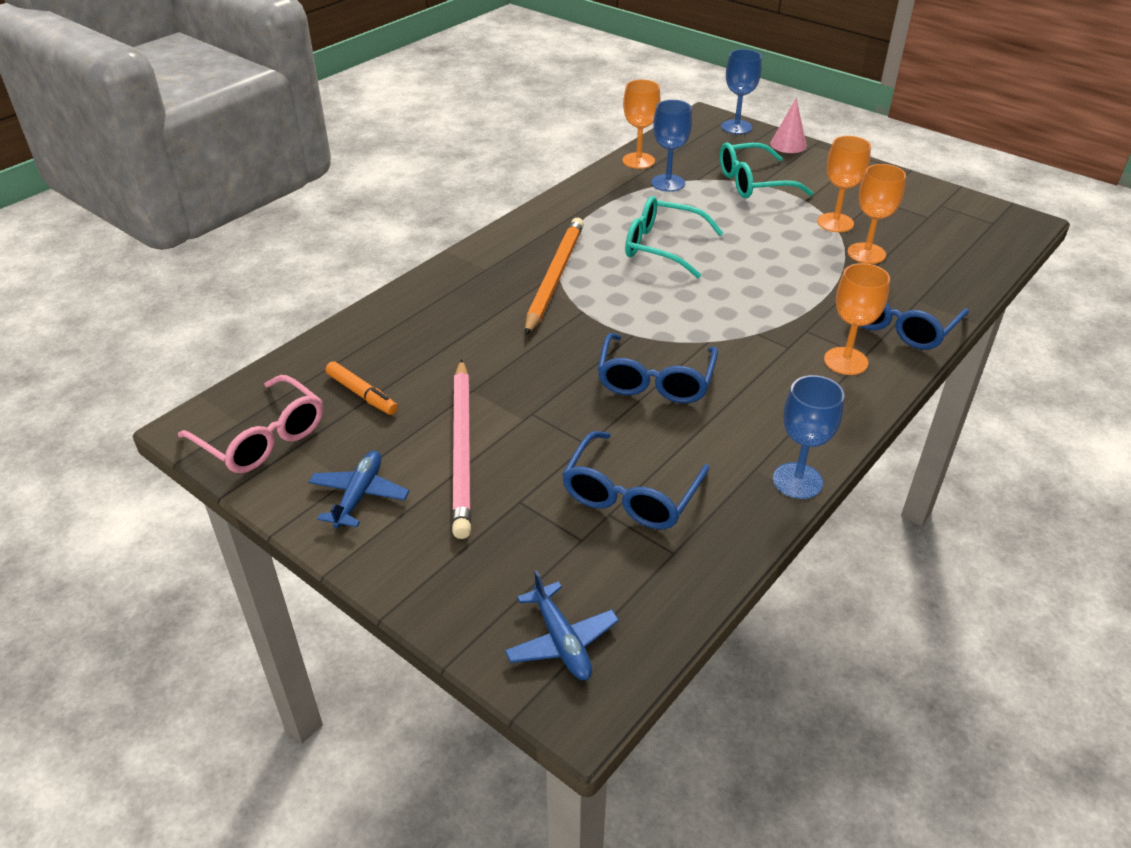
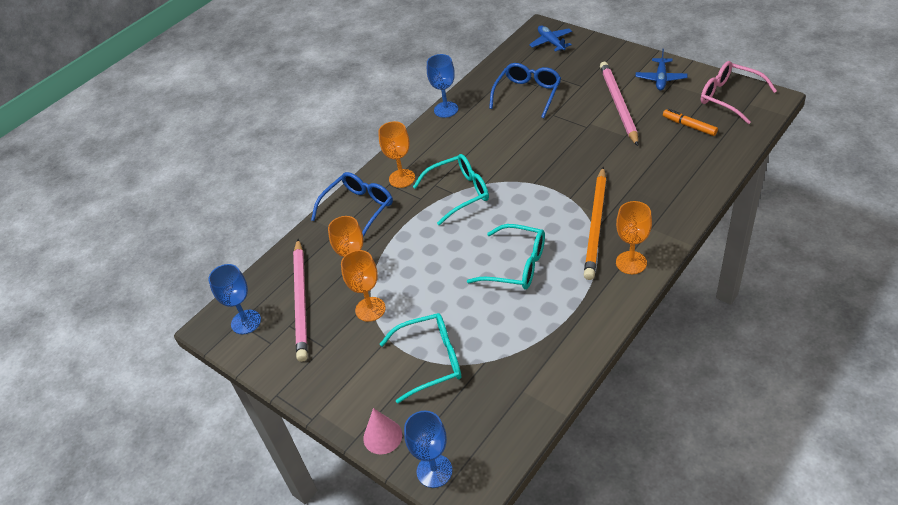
camera: 175 degrees left, 5 degrees up
blue glasses [598,333,718,403] -> none
orange goblet [622,80,661,169] -> orange goblet moved to [616,201,652,274]
blue goblet [651,100,692,192] -> blue goblet moved to [208,264,261,334]
none -> pink pencil [293,239,308,362]
none -> turquoise glasses [413,154,489,225]

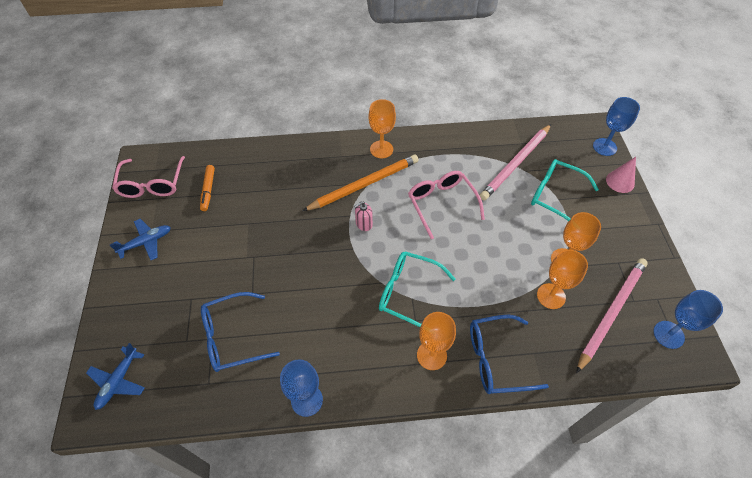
camera: 140 degrees left, 10 degrees up
turquoise glasses [467,224,545,290] -> pink glasses [408,171,485,239]
pink pencil [600,62,639,146] -> pink pencil moved to [479,124,551,201]
none -> pink soap dispenser [354,201,373,231]

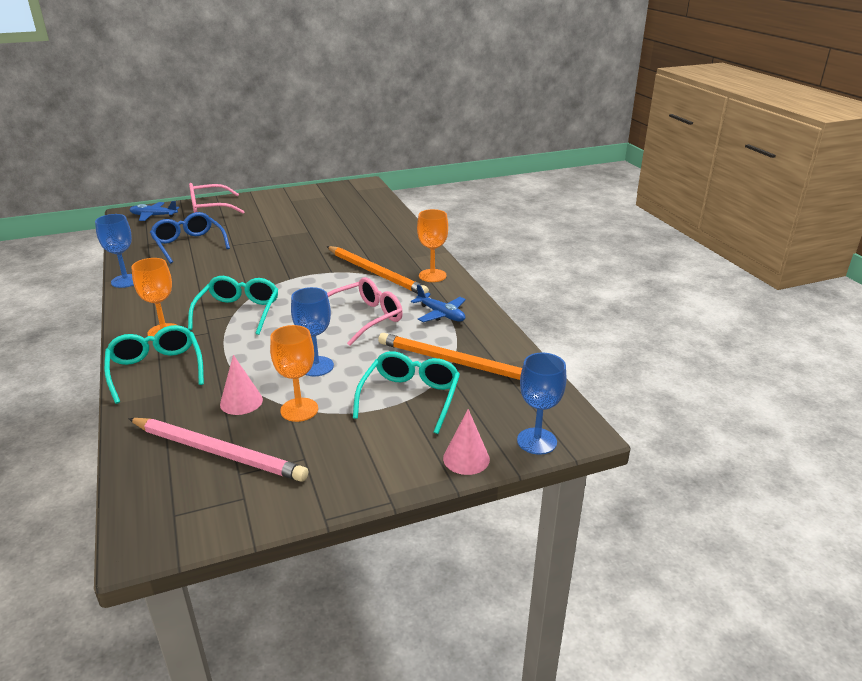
camera: 75 degrees right, 25 degrees down
blue plane [110,219,171,260] -> blue plane moved to [411,285,466,322]
pink glasses [112,156,185,198] -> pink glasses moved to [189,183,245,214]
orange marker [200,165,215,211] -> none
pink soap dispenser [354,201,373,231] -> none
blue glasses [470,315,549,394] -> turquoise glasses [104,325,204,404]
pink pencil [479,124,551,201] -> orange pencil [378,333,522,380]
orange goblet [537,250,588,309] -> pink cone [220,355,263,415]
blue goblet [653,290,723,349] -> blue goblet moved to [291,287,334,376]

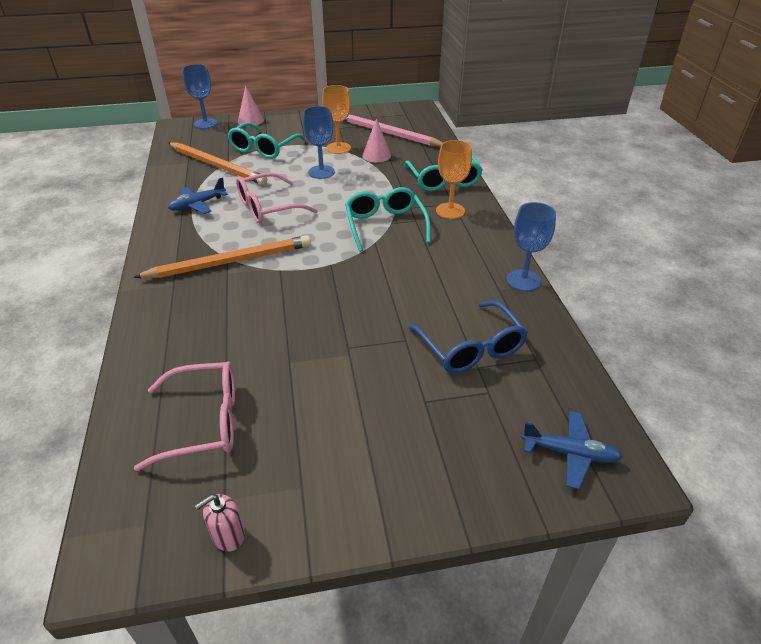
camera: 170 degrees left, 10 degrees up
turquoise glasses [188,276,278,335] -> turquoise glasses turned 150 degrees clockwise [345,187,431,252]
pink glasses [189,183,245,214] -> pink glasses moved to [134,361,235,471]
orange pencil [327,246,429,294] -> orange pencil turned 105 degrees clockwise [133,235,311,278]
blue plane [411,285,466,322] -> blue plane turned 90 degrees counterclockwise [168,177,228,214]
orange goblet [417,209,448,282] -> none
none -> pink soap dispenser [195,494,245,552]

